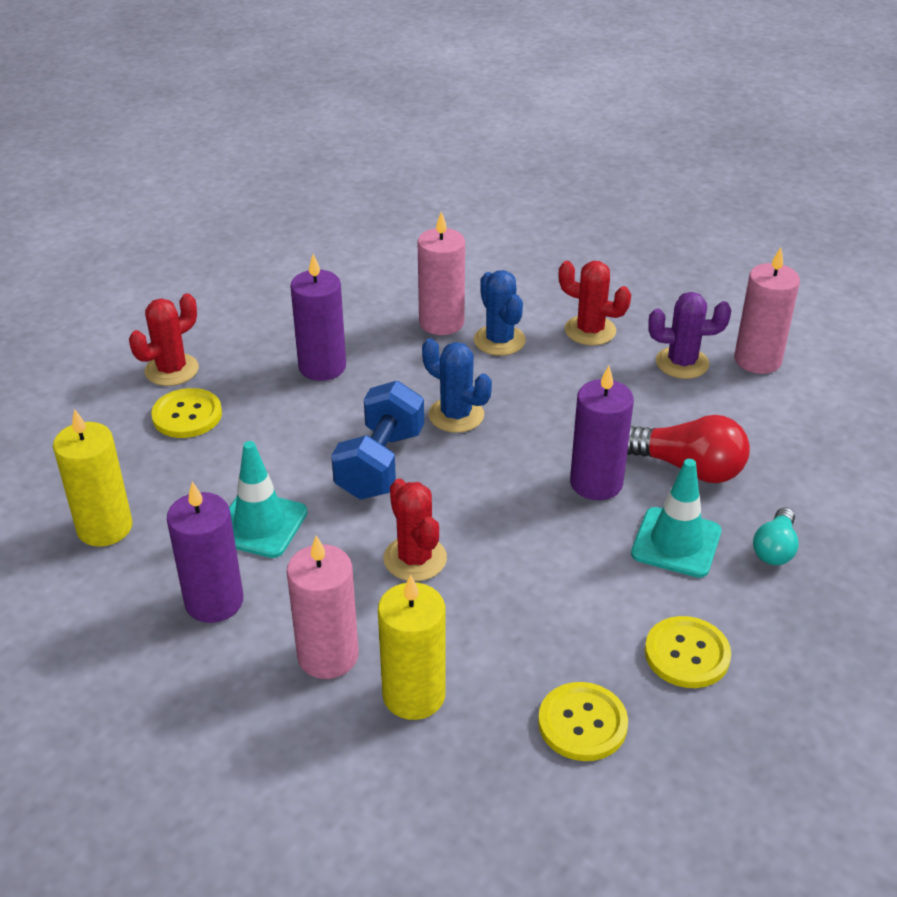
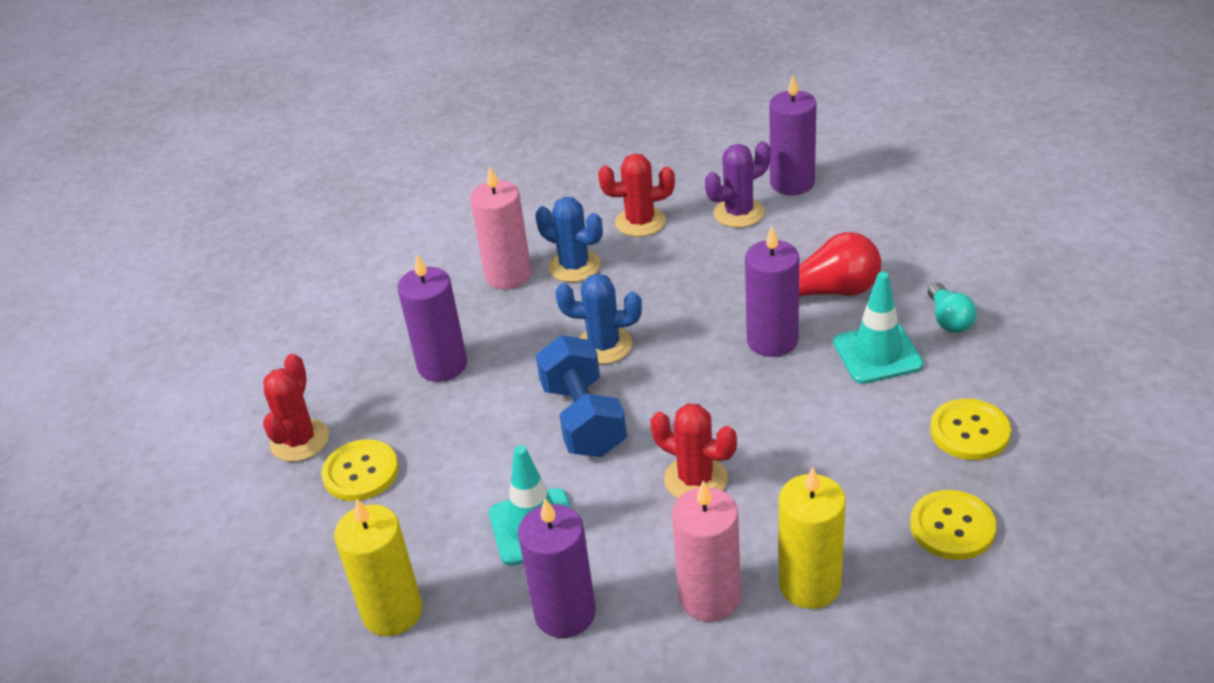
camera: 30 degrees left, 0 degrees up
pink candle [734,247,800,374] -> purple candle [770,74,817,195]

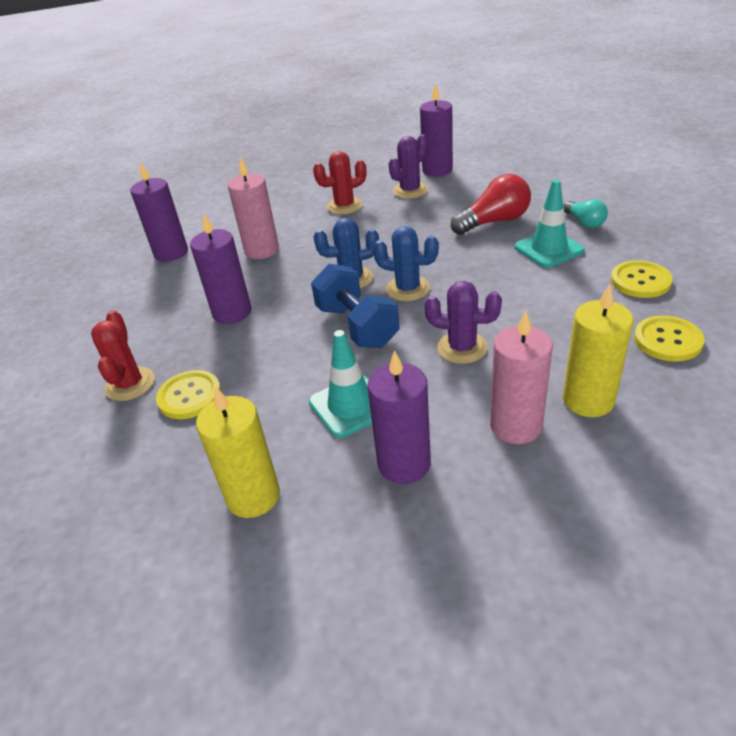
camera: 15 degrees left, 0 degrees up
blue cactus [536,197,603,282] -> blue cactus moved to [373,226,439,301]
red cactus [650,404,737,498] -> purple cactus [424,281,502,364]
purple candle [745,227,799,357] -> purple candle moved to [130,162,188,262]

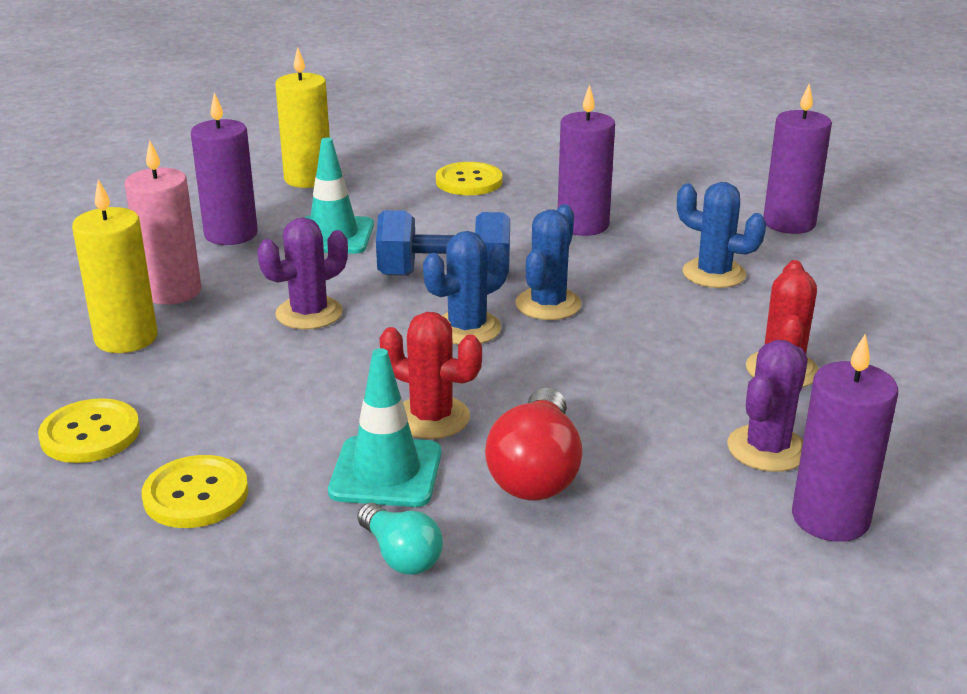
camera: 120 degrees right, 10 degrees down
red cactus [91,310,154,401] -> red cactus moved to [380,312,482,439]
pink candle [228,157,279,259] -> blue cactus [677,182,766,288]
purple cactus [388,135,428,199] -> purple cactus turned 45 degrees clockwise [727,340,808,472]
turquoise light bulb [563,199,608,228] -> turquoise light bulb turned 135 degrees counterclockwise [357,503,443,575]

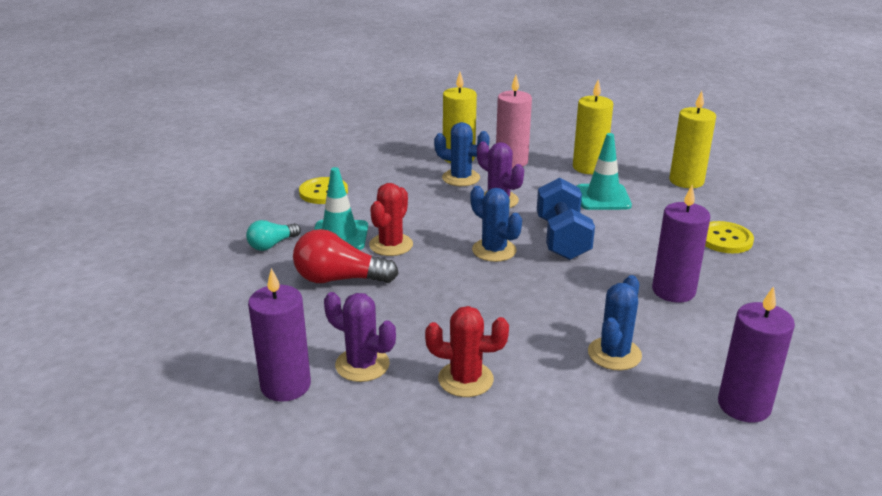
camera: 85 degrees right, 0 degrees up
yellow button [38,398,140,463] -> none
purple candle [191,92,258,245] -> yellow candle [573,80,613,174]
blue cactus [516,204,581,320] -> blue cactus moved to [434,122,490,186]

